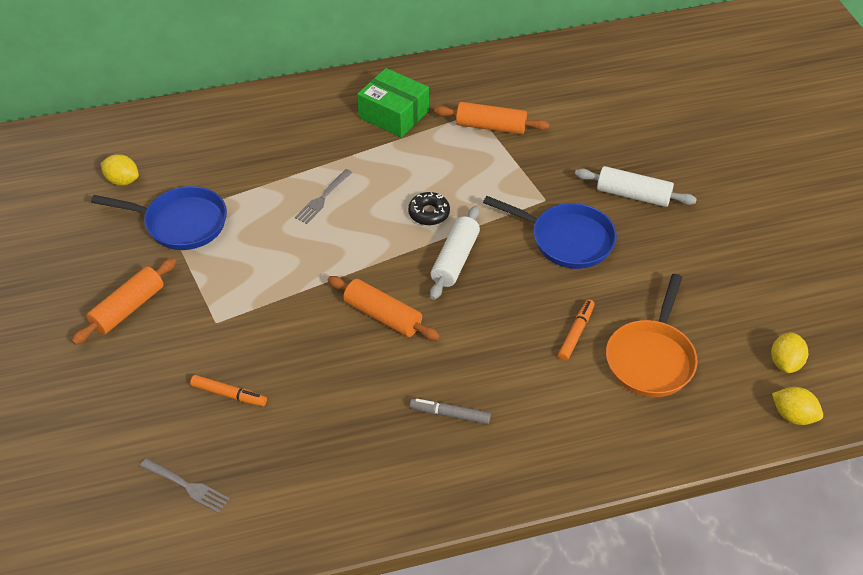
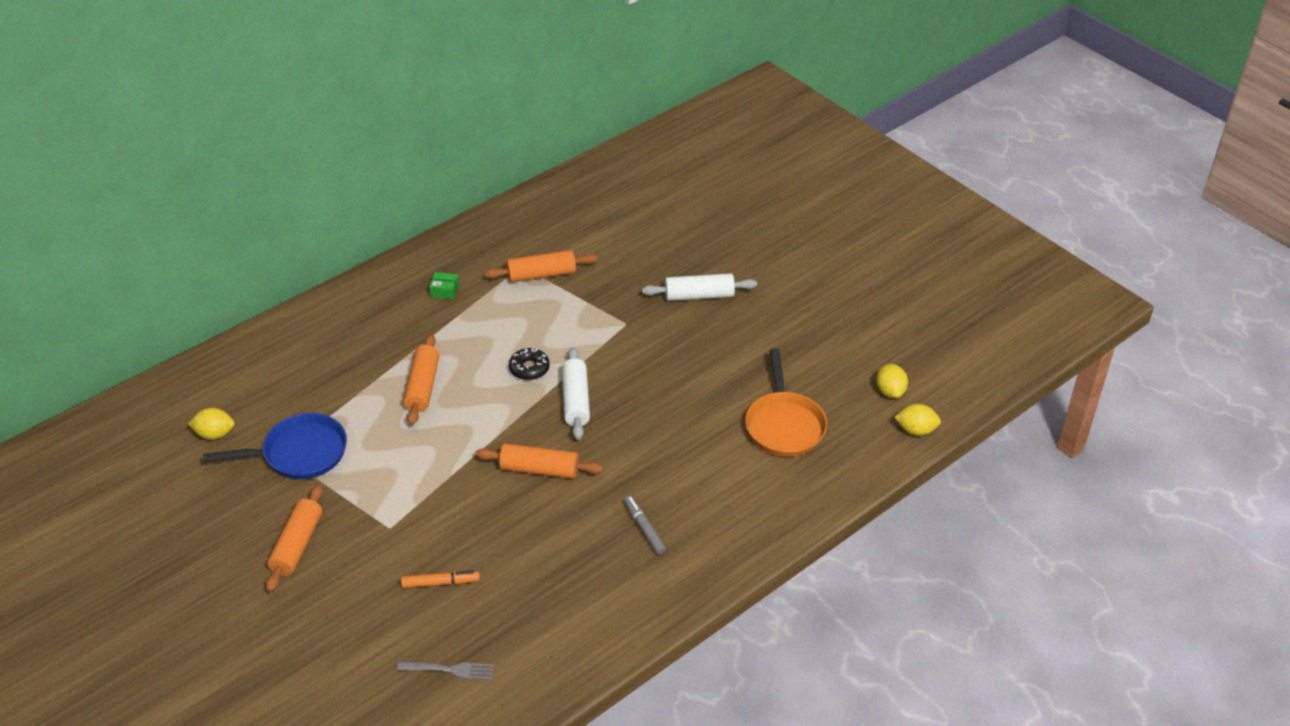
camera: 25 degrees left, 5 degrees down
grey fork [295,169,352,224] -> orange rolling pin [403,334,439,425]
green box [357,68,429,137] -> green box [429,272,459,299], size x0.45
grey marker [410,398,491,424] -> grey marker turned 75 degrees clockwise [624,496,666,554]
blue pan [483,196,617,269] -> none
orange marker [558,300,595,360] -> none

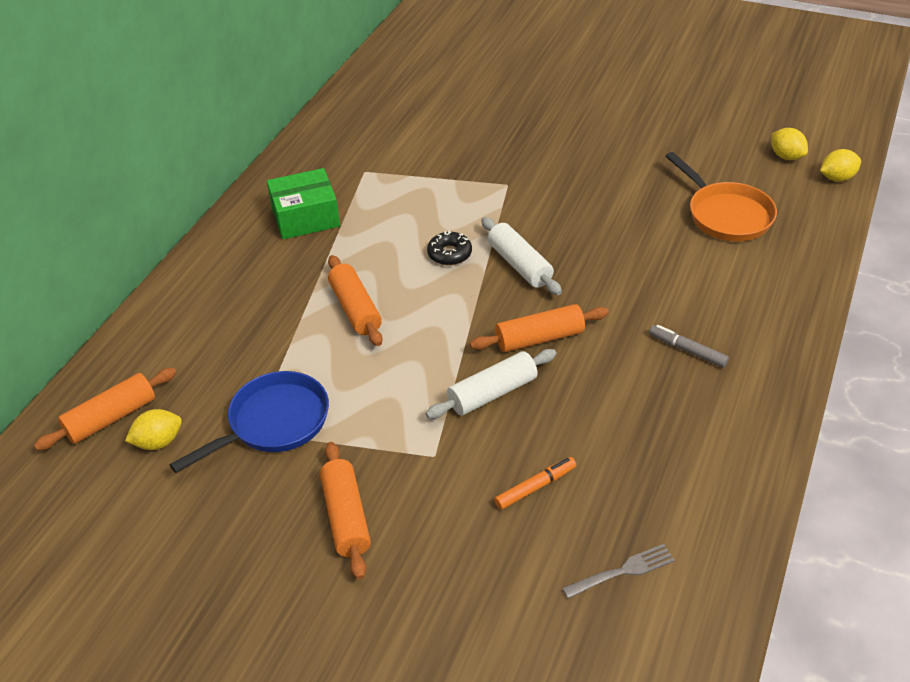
camera: 25 degrees left, 0 degrees up
green box [429,272,459,299] -> green box [267,168,340,239], size x2.21
orange rolling pin [484,250,597,282] -> orange rolling pin moved to [34,368,177,451]
white rolling pin [642,273,757,301] -> white rolling pin moved to [426,349,556,419]

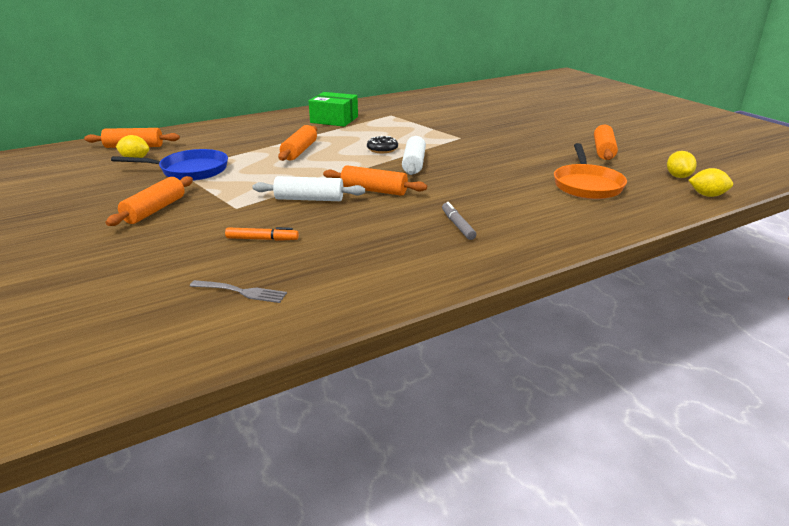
camera: 35 degrees right, 15 degrees down
none -> orange rolling pin [594,125,618,160]

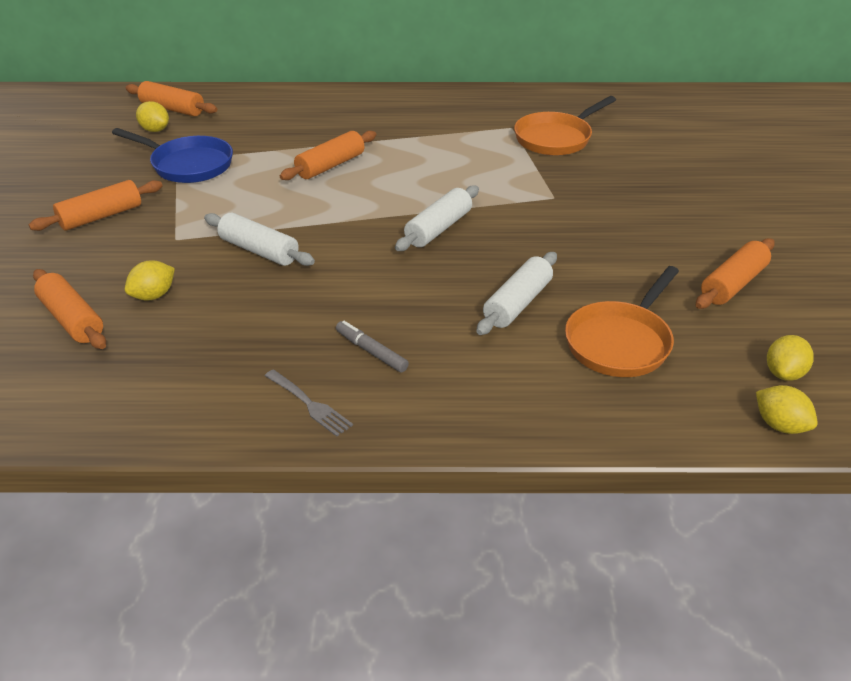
camera: 30 degrees right, 10 degrees up
grey fork [190,280,287,303] -> grey fork moved to [265,369,353,437]
orange marker [225,227,299,241] -> yellow lemon [125,260,175,300]
green box [309,92,358,127] -> none
orange rolling pin [323,165,427,196] -> orange rolling pin moved to [33,269,106,349]
black donut [367,136,398,153] -> none
grey marker [442,202,476,240] -> grey marker turned 60 degrees counterclockwise [336,321,409,372]
none -> white rolling pin [476,252,557,335]
none -> orange pan [514,96,616,156]

